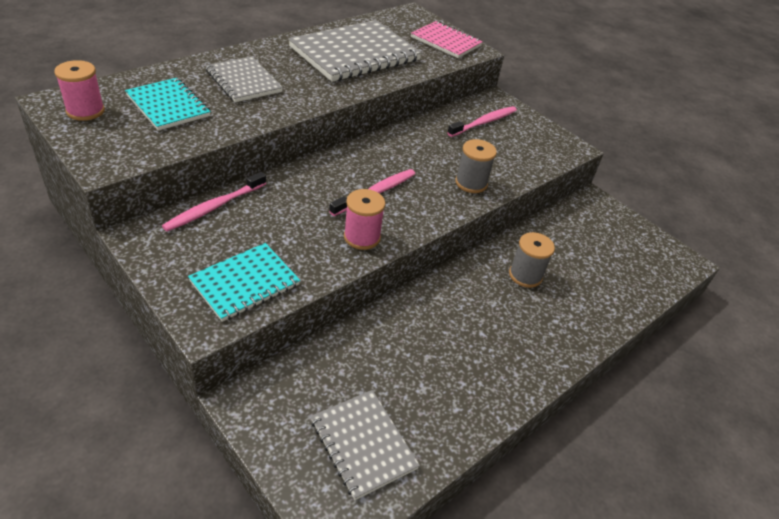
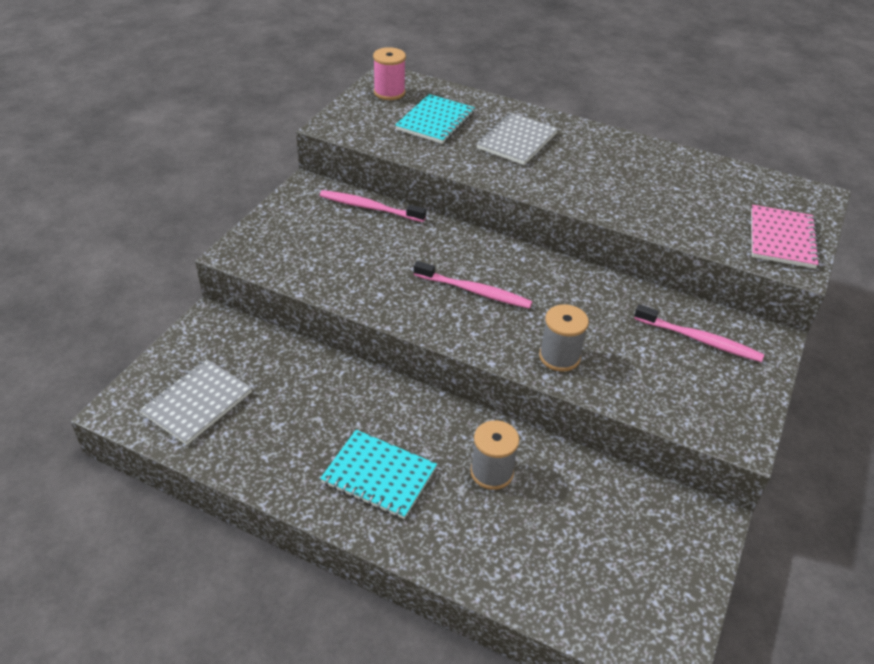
camera: 70 degrees right, 0 degrees up
turquoise notebook [188,243,300,322] -> turquoise notebook moved to [320,430,437,519]
grey notebook [288,20,422,82] -> none
pink spool [344,189,385,250] -> none

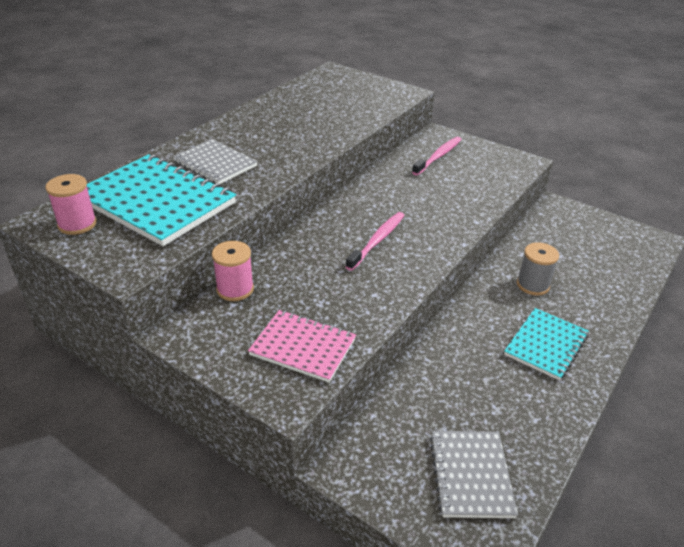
camera: 80 degrees left, 5 degrees down
grey notebook [140,359,252,445] -> grey notebook turned 45 degrees clockwise [430,431,518,518]
pink toothbrush [320,190,426,222] -> pink spool [212,241,254,301]
turquoise notebook [395,94,475,144] -> turquoise notebook [87,154,236,246], size x1.72
grey spool [539,304,589,372] -> none
pink notebook [751,205,820,269] -> pink notebook moved to [248,310,356,383]

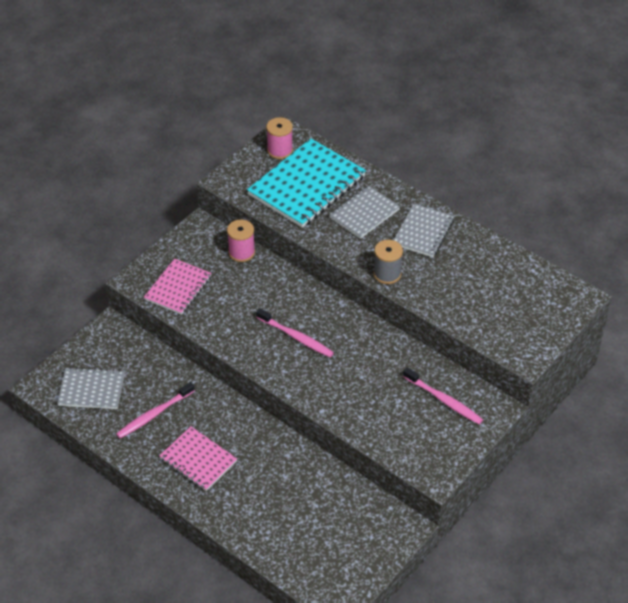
camera: 95 degrees right, 10 degrees up
turquoise notebook [504,308,589,381] -> pink notebook [159,427,237,491]
grey spool [517,242,559,296] -> grey spool moved to [373,240,403,284]
none -> pink toothbrush [116,382,195,438]
none -> grey notebook [394,204,454,257]

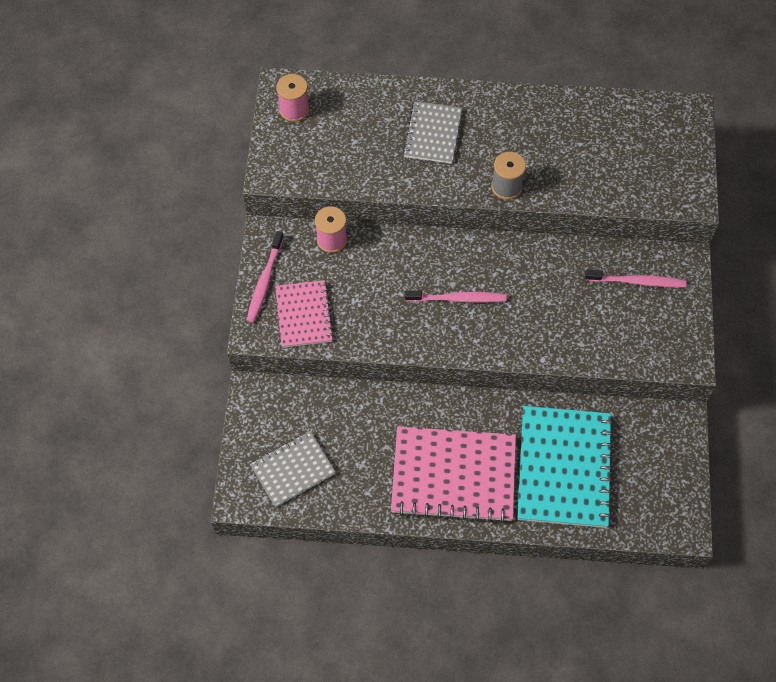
camera: 35 degrees left, 15 degrees up
pink toothbrush [116,382,195,438] -> pink toothbrush moved to [246,231,284,323]
pink notebook [159,427,237,491] -> pink notebook [391,426,516,523], size x1.72
turquoise notebook [247,139,366,228] -> turquoise notebook moved to [517,406,614,528]
grey notebook [394,204,454,257] -> none

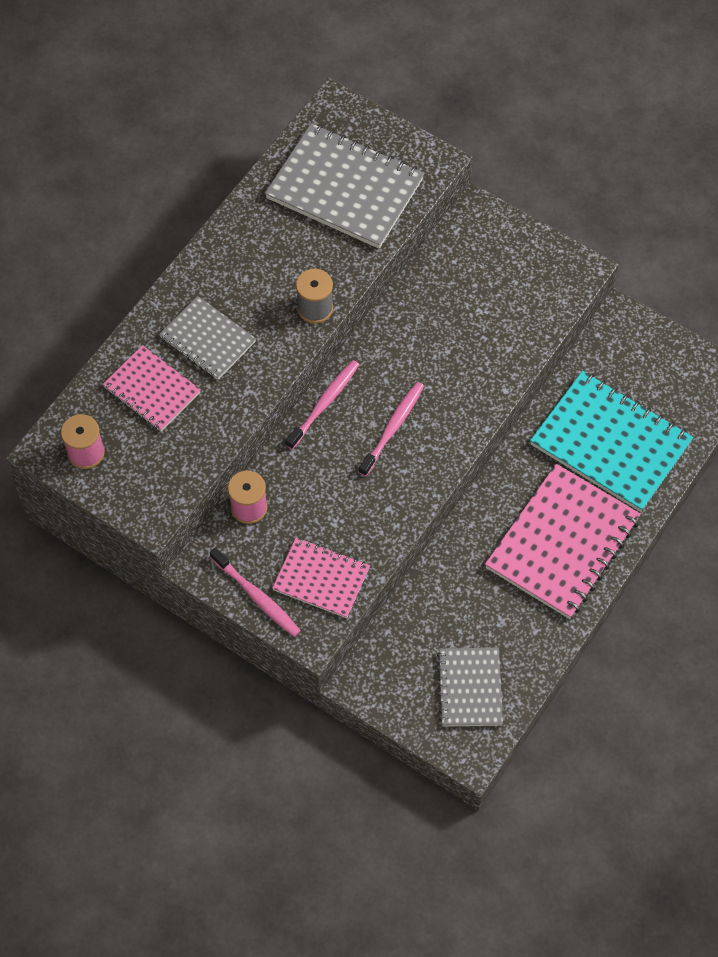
camera: 60 degrees left, 0 degrees up
pink toothbrush [585,270,687,287] -> pink toothbrush moved to [285,360,359,449]
none -> pink notebook [102,345,201,431]
none -> grey notebook [265,123,425,249]

